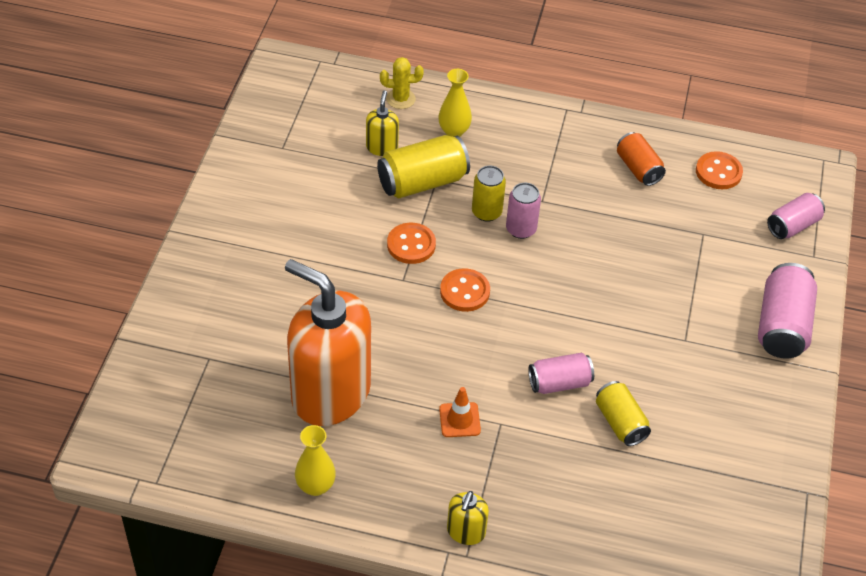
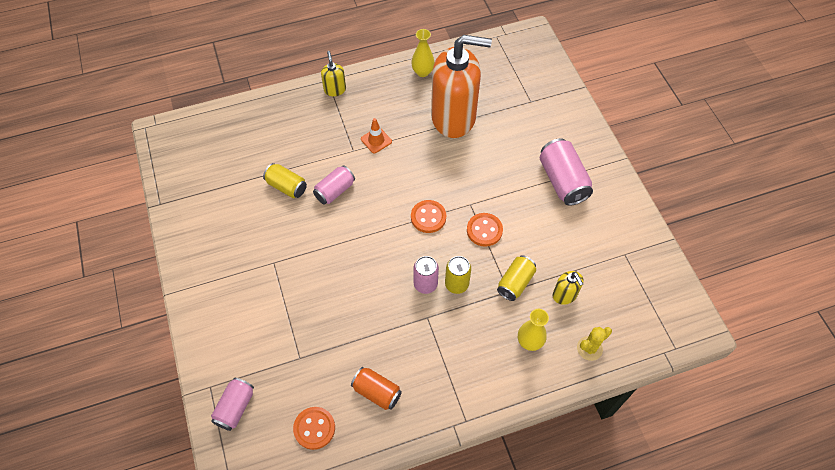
camera: 150 degrees right, 10 degrees up
yellow can [377,135,470,199] -> yellow can [497,255,536,301], size x0.64
pink can [758,263,817,359] -> pink can moved to [540,138,593,206]

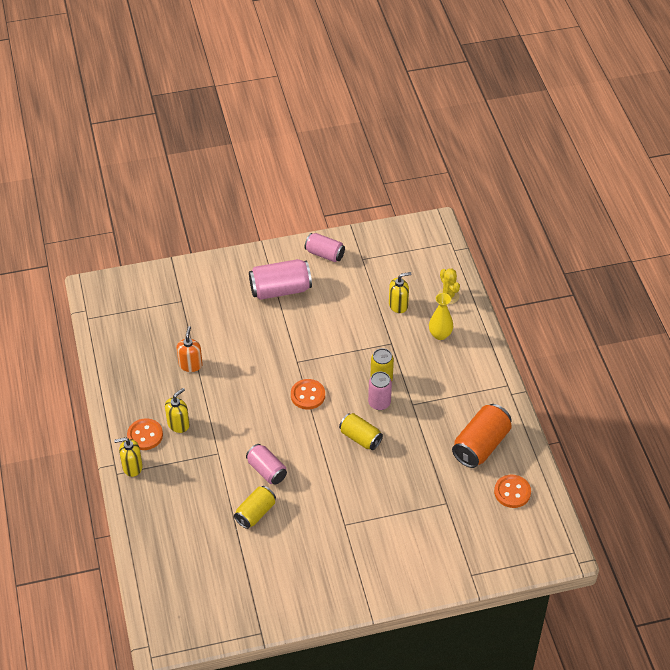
camera: 85 degrees left, 10 degrees down
pink can [211,378,254,431] -> pink can moved to [305,233,345,262]
orange can [351,367,402,410] -> orange can [452,404,512,468], size x1.56
orange traffic cone [361,118,392,153] -> none
yellow vase [411,29,435,77] -> none
orange soap dispenser [431,35,492,138] -> orange soap dispenser [177,326,203,372], size x0.41
orange button [467,213,503,247] -> orange button moved to [127,418,163,450]
yellow can [497,255,536,301] -> yellow can moved to [339,413,383,450]
none -> yellow soap dispenser [165,388,190,433]

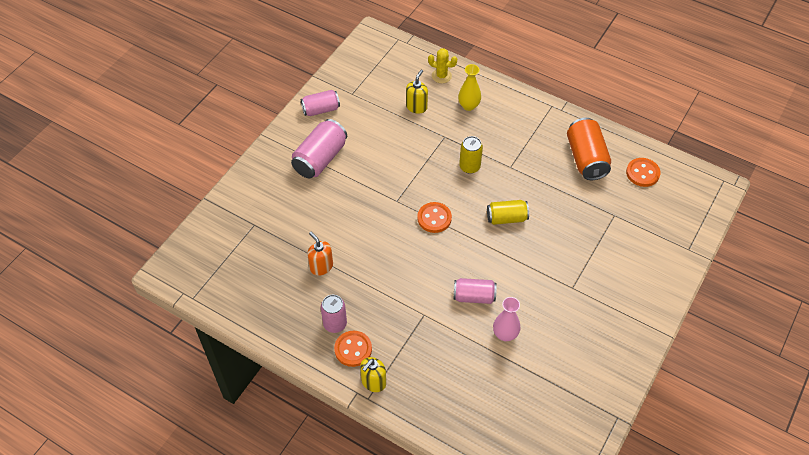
camera: 45 degrees left, 5 degrees up
yellow soap dispenser [165,388,190,433] -> none
yellow can [234,486,276,529] -> pink vase [493,297,521,341]
pink can [368,371,392,410] -> pink can moved to [321,295,347,333]

